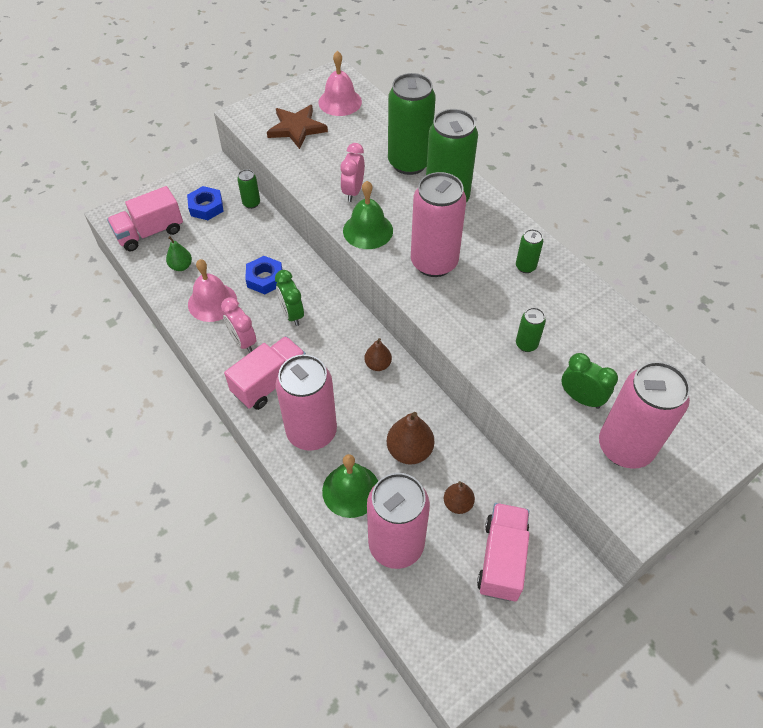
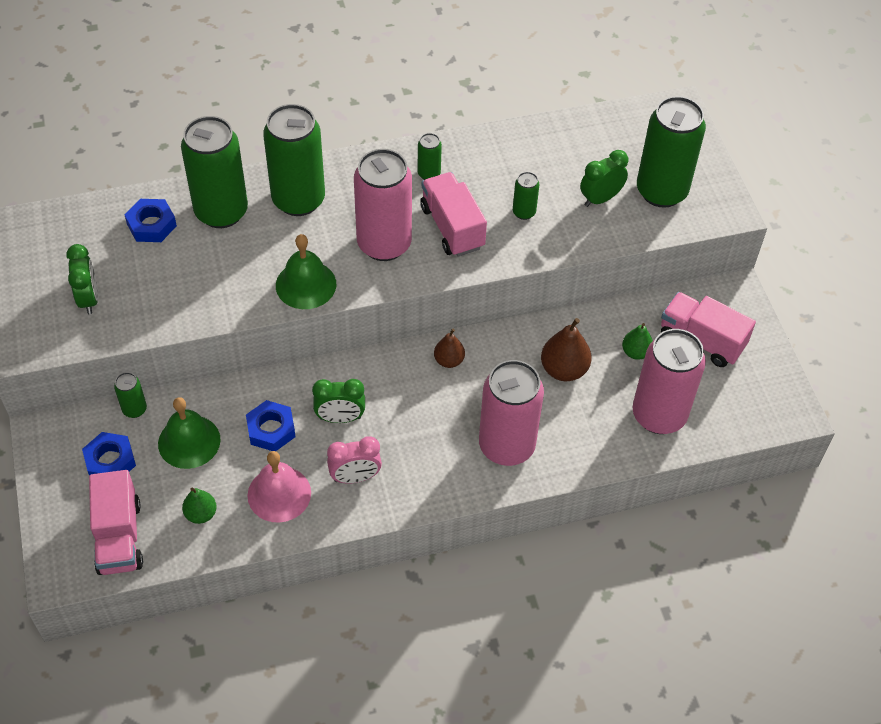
camera: 70 degrees left, 0 degrees up
pink truck [224,336,306,410] -> pink truck moved to [420,172,487,257]
brown star [267,105,328,149] -> green clock [66,244,98,314]
pink bell [318,51,362,116] -> none
green bell [322,454,378,518] -> green bell moved to [158,397,220,469]
pink clock [340,143,365,202] -> none
brown pear [444,481,475,514] -> green pear [622,323,653,360]
pink can [599,361,690,469] -> green can [637,96,706,208]
none -> blue nut [125,199,177,242]

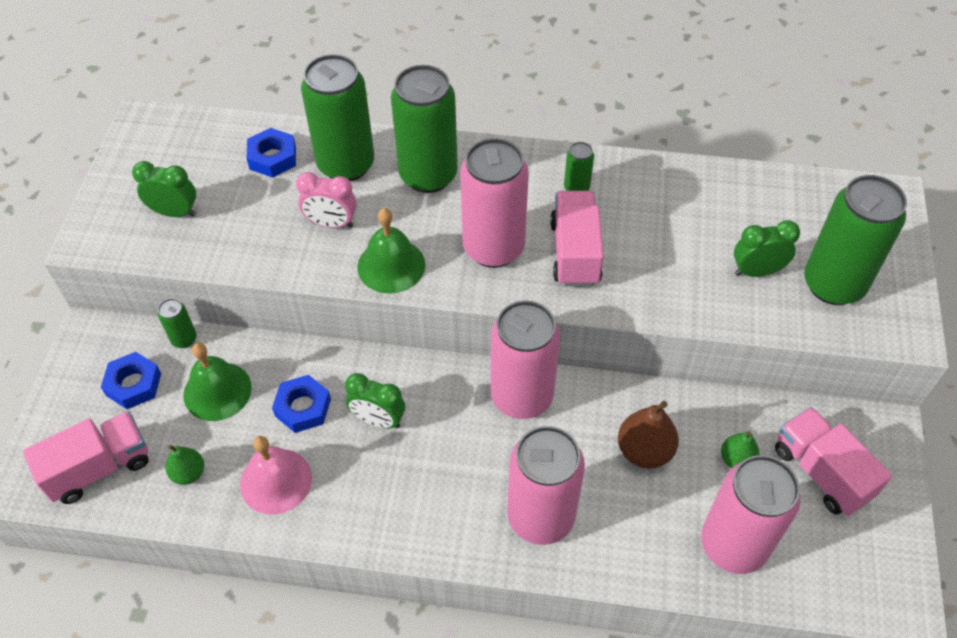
camera: 25 degrees right, 0 degrees up
green clock [66,244,98,314] -> green clock turned 90 degrees counterclockwise [132,161,196,217]
pink truck [89,470,143,575] -> pink truck turned 135 degrees counterclockwise [23,411,149,504]
pink clock [327,436,382,484] -> pink clock moved to [296,172,357,228]
brown pear [434,329,465,368] -> pink can [491,300,560,419]
green can [513,172,539,220] -> none

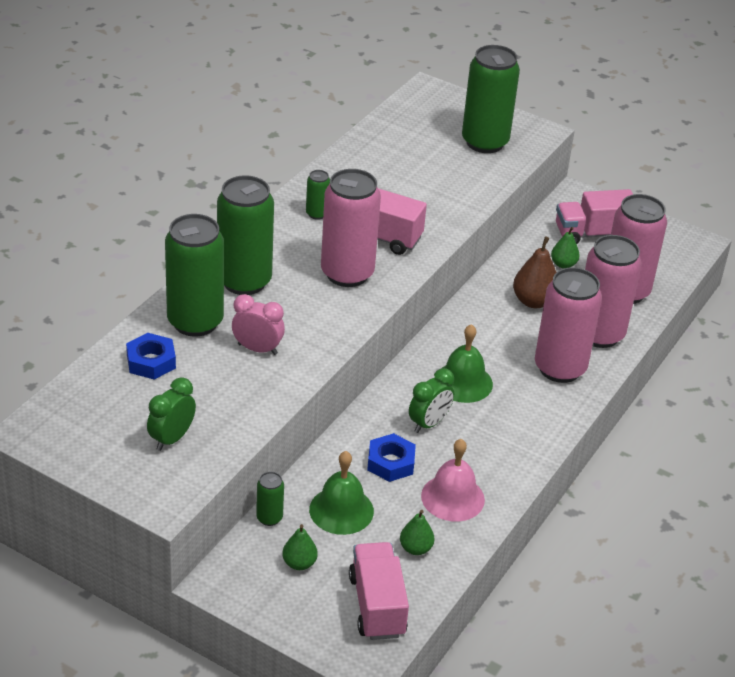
camera: 70 degrees left, 15 degrees down
blue nut [101,352,161,409] -> green pear [282,524,318,570]
pink clock [296,172,357,228] -> pink clock turned 105 degrees counterclockwise [232,294,285,355]
green bell [357,208,425,294] -> green bell moved to [434,324,493,403]
pink can [491,300,560,419] -> pink can moved to [585,235,642,348]
green clock [734,220,800,277] -> none

